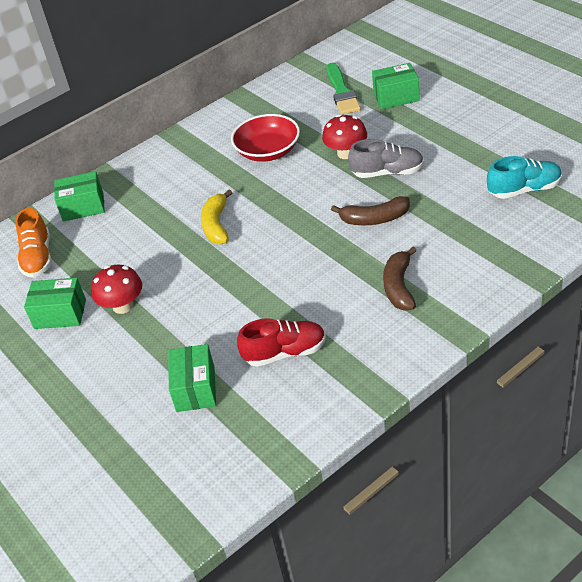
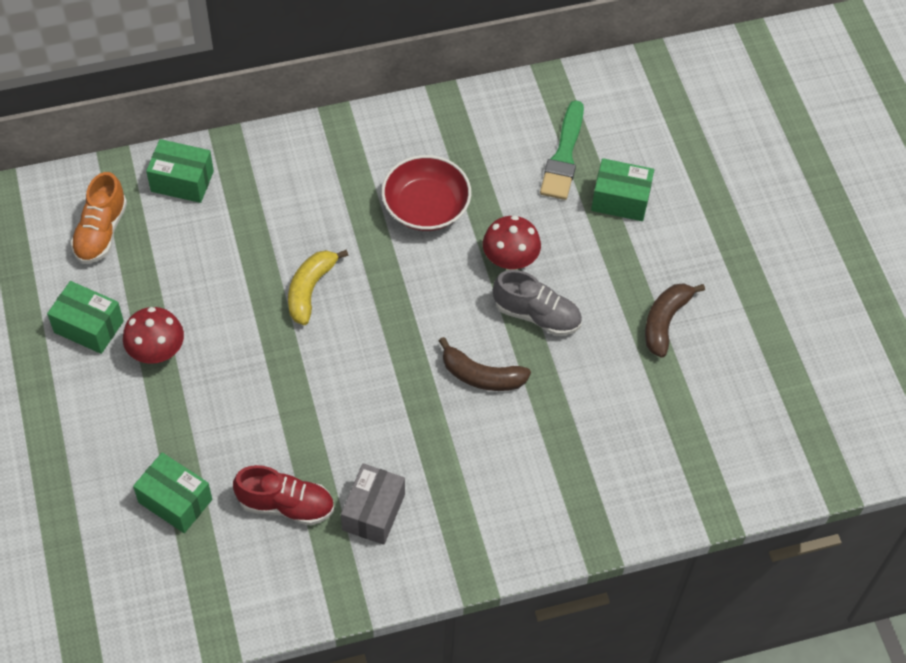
camera: 15 degrees right, 15 degrees up
green box [169,344,216,412] -> green box turned 75 degrees counterclockwise [133,452,212,533]
brown banana [383,247,417,310] -> brown banana moved to [645,283,705,358]
turquoise shoe [487,156,562,199] -> none
none -> grey box [341,463,405,545]

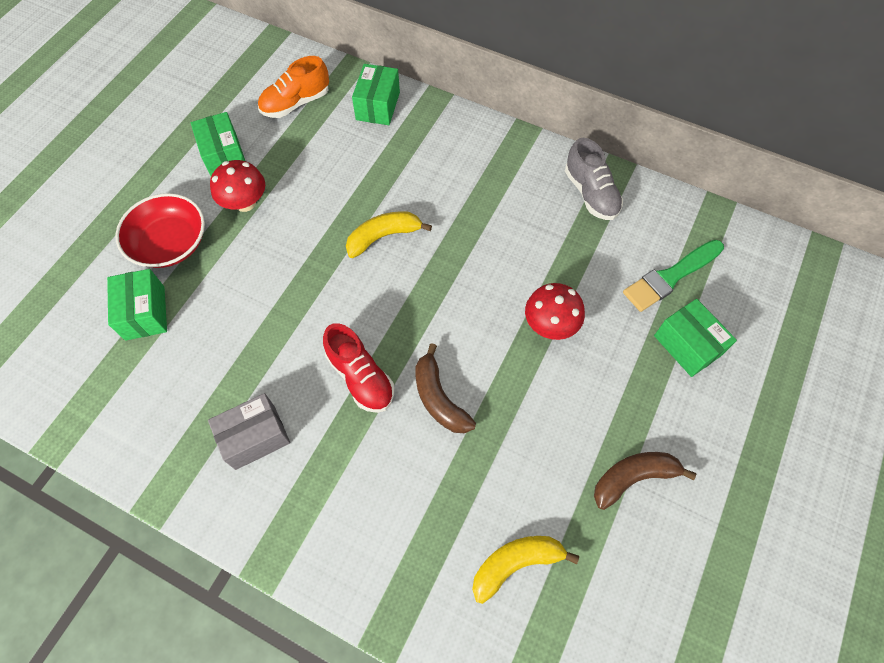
camera: 45 degrees right, 5 degrees up
green box [146,139,214,203] -> green box turned 45 degrees clockwise [352,64,400,125]
red shoe [233,465,334,525] -> red shoe moved to [323,323,394,413]
red bowl [381,155,471,231] -> red bowl moved to [115,193,205,268]
grey shoe [493,270,582,336] -> grey shoe moved to [565,138,623,220]
none -> yellow banana [472,536,579,604]

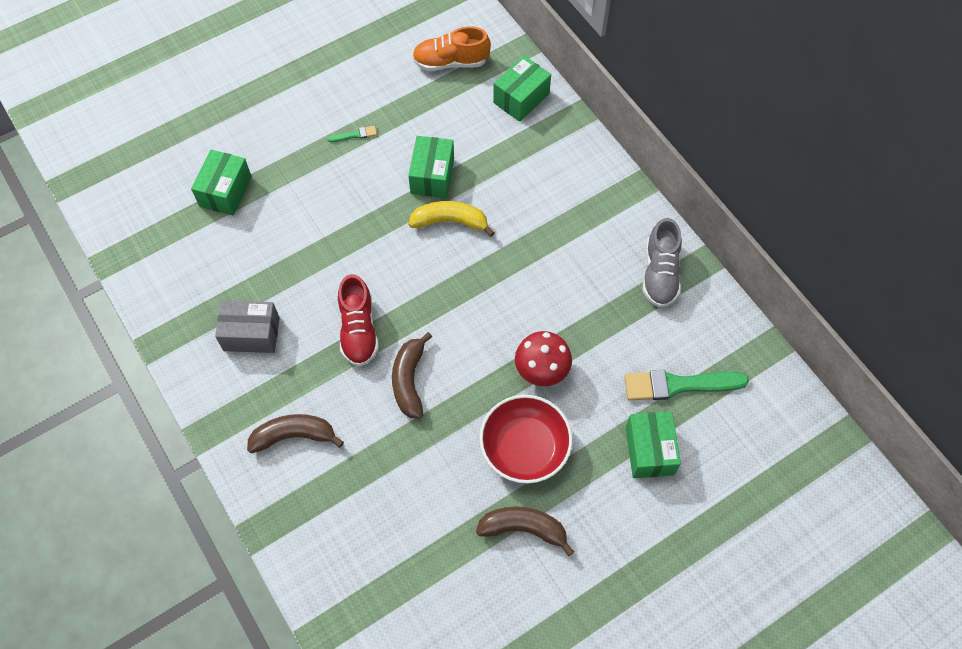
camera: 30 degrees right, 0 degrees up
red bowl [115,193,205,268] -> red bowl moved to [479,395,573,484]
green box [191,112,245,176] -> green box moved to [408,136,454,198]
red mushroom [210,160,265,212] -> green brush [327,126,377,142]
yellow banana [472,536,579,604] -> none
none -> brown banana [247,414,344,454]

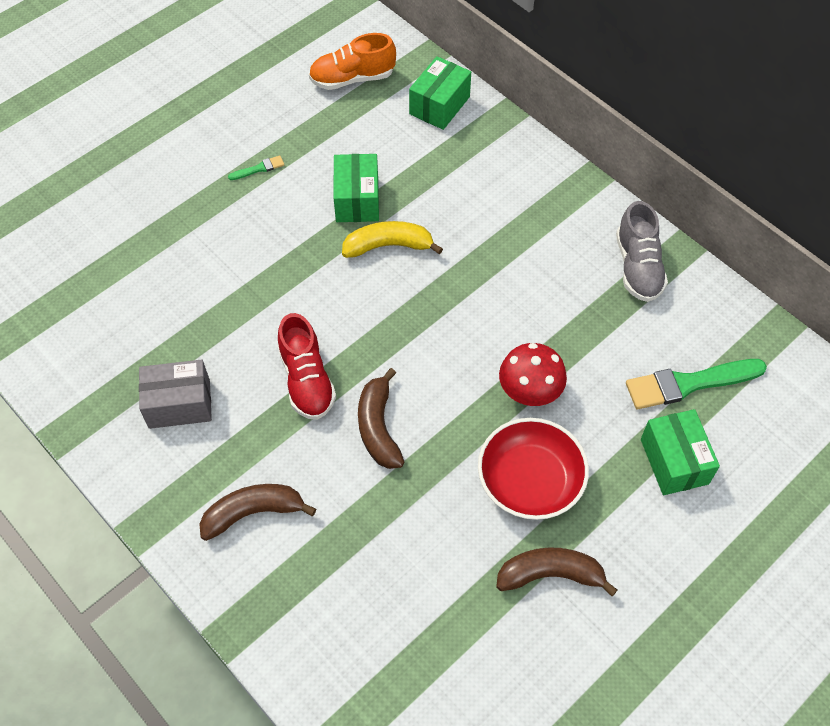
camera: 10 degrees left, 5 degrees down
green box [191,150,252,215] -> none

